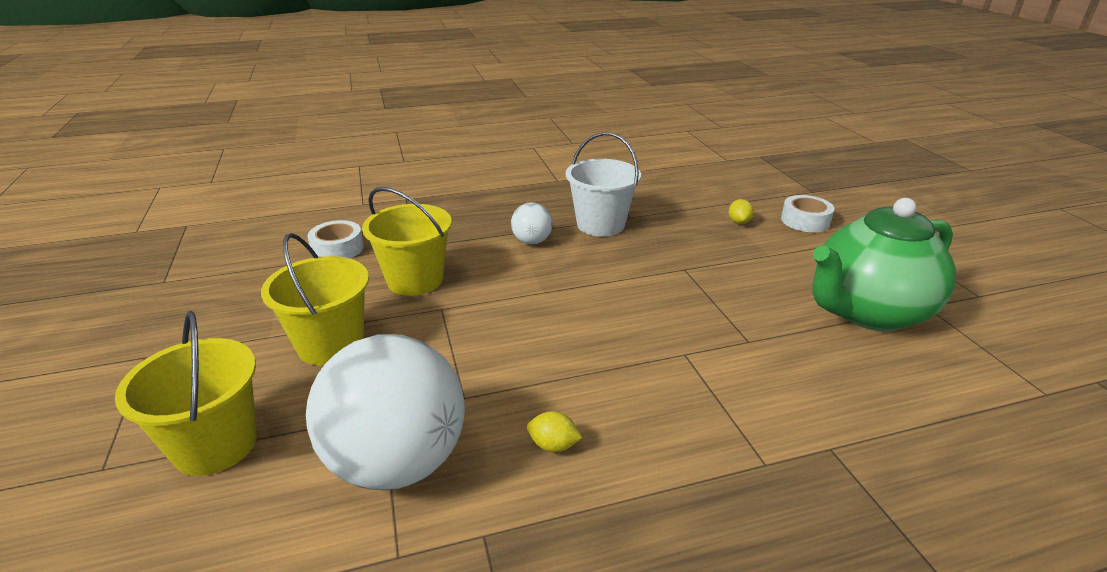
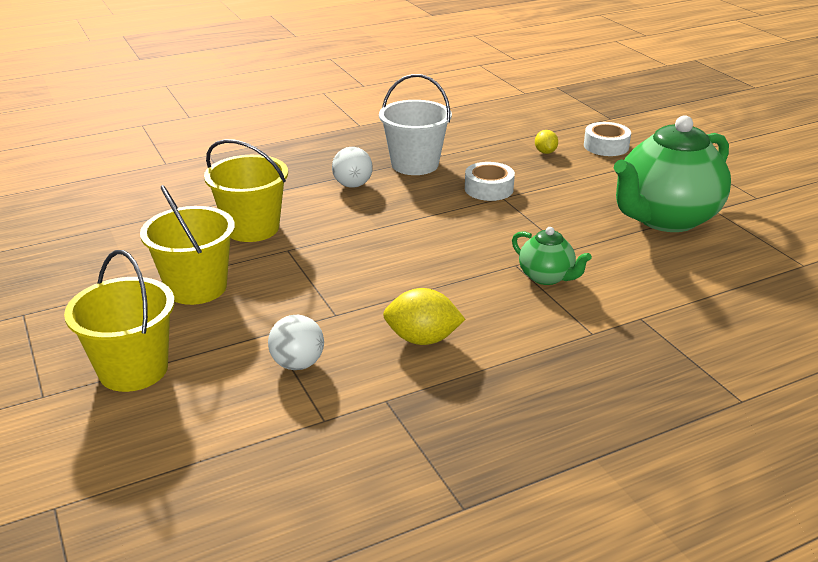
camera: 10 degrees left, 0 degrees up
white ball [306,334,465,490] -> white ball [268,315,324,370], size x0.46
white tape [307,220,364,259] -> white tape moved to [465,162,515,201]
yellow lemon [527,411,582,452] -> yellow lemon [383,288,465,345], size x1.72
none -> green teapot [512,227,592,285]

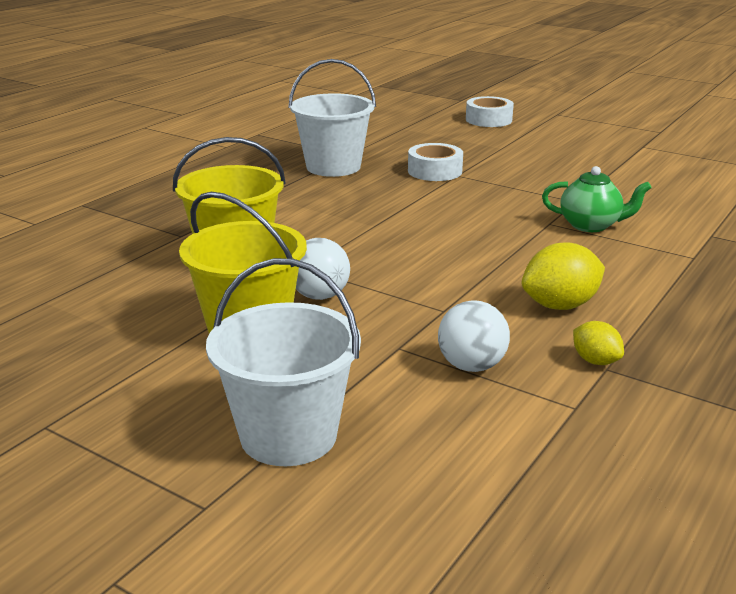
camera: 30 degrees left, 5 degrees down
yellow bucket [64,250,175,392] -> white bucket [206,258,361,466]
white ball [332,147,373,188] -> white ball moved to [296,238,350,300]
yellow lemon [535,130,558,154] -> yellow lemon moved to [573,321,624,365]
green teapot [614,115,731,232] -> none

